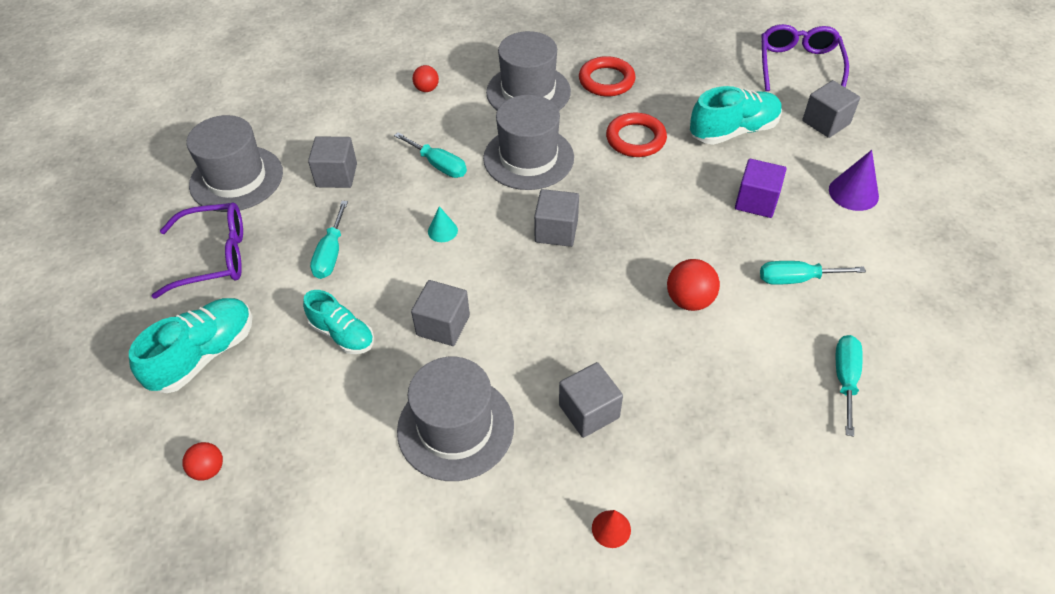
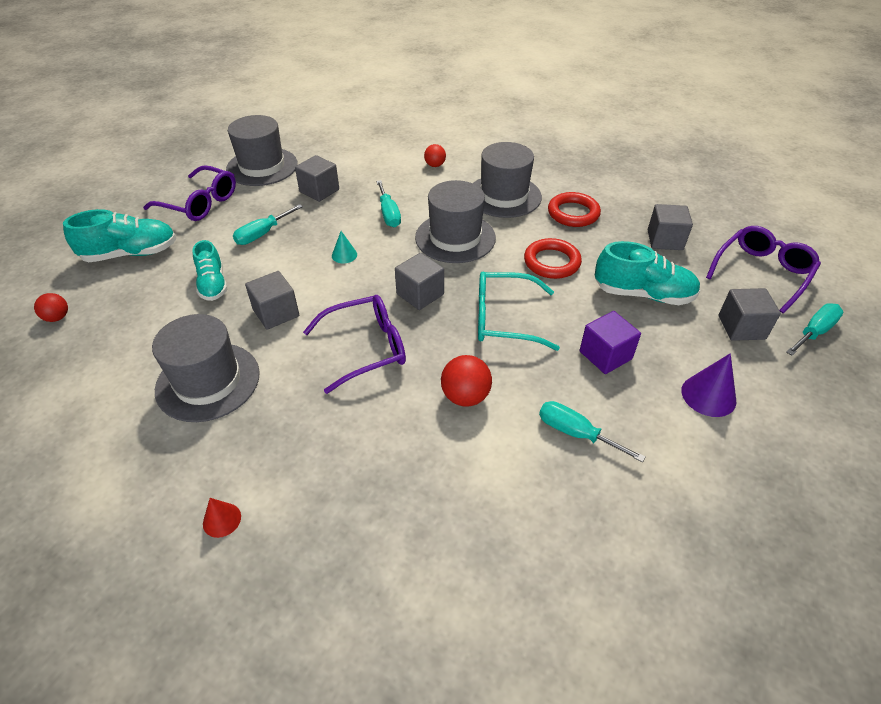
camera: 35 degrees right, 5 degrees down
grey cube [559,362,623,438] -> grey cube moved to [648,204,693,250]
turquoise screwdriver [836,335,863,437] -> turquoise screwdriver moved to [786,303,844,356]
none -> purple glasses [303,295,406,394]
none -> turquoise glasses [478,272,560,351]

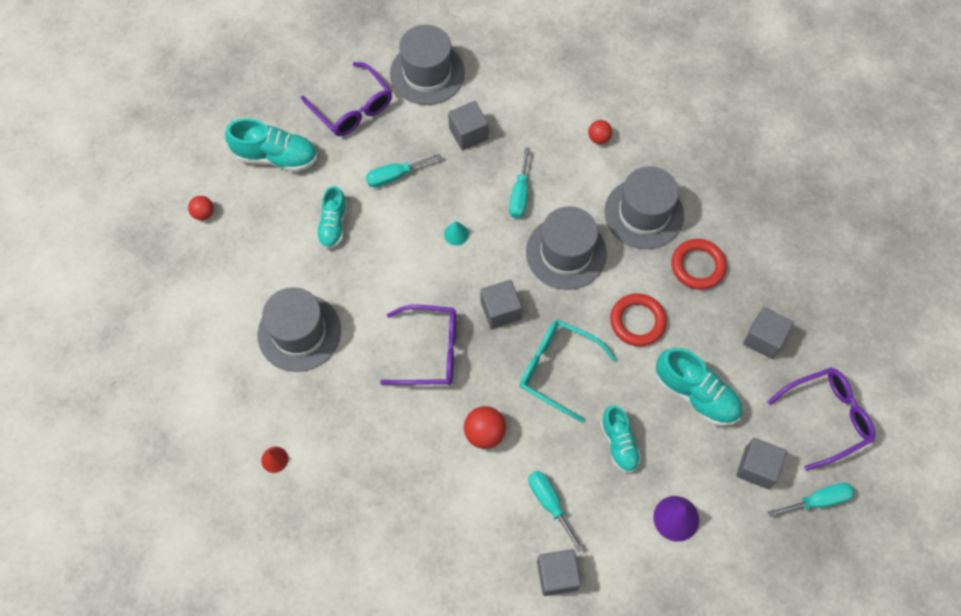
camera: 25 degrees right, 20 degrees up
grey cube [245,271,299,330] -> grey cube moved to [537,549,581,596]
purple cube [580,311,641,374] -> turquoise shoe [600,405,641,473]

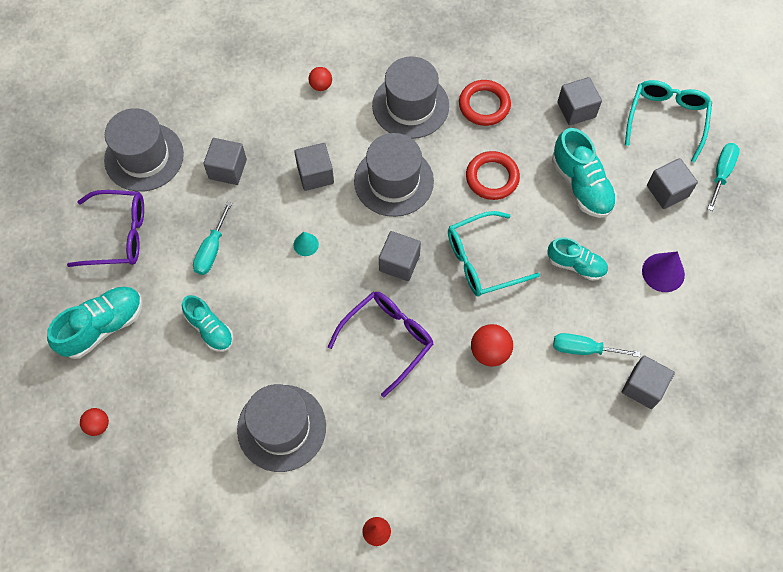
camera: 50 degrees left, 0 degrees up
turquoise screwdriver [509,147,530,218] -> grey cube [294,143,334,191]
turquoise shoe [656,348,742,426] -> turquoise shoe turned 75 degrees clockwise [552,128,617,218]
purple glasses [767,367,875,471] -> turquoise glasses [625,80,712,163]

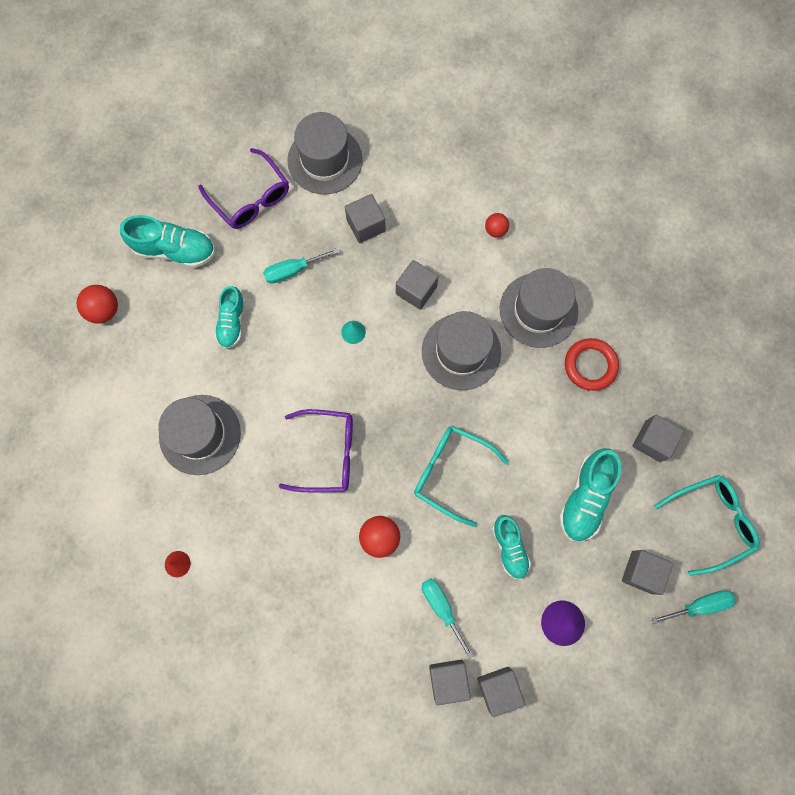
camera: 50 degrees right, 10 degrees up
red ball [80,408,109,436] -> red ball [77,285,118,324], size x1.56
grey cube [379,231,421,281] -> grey cube moved to [477,667,525,717]
red ring [466,151,520,200] -> none

